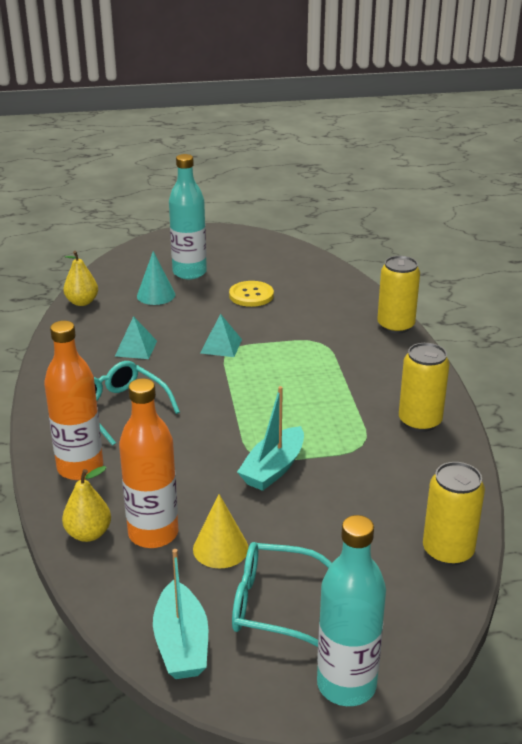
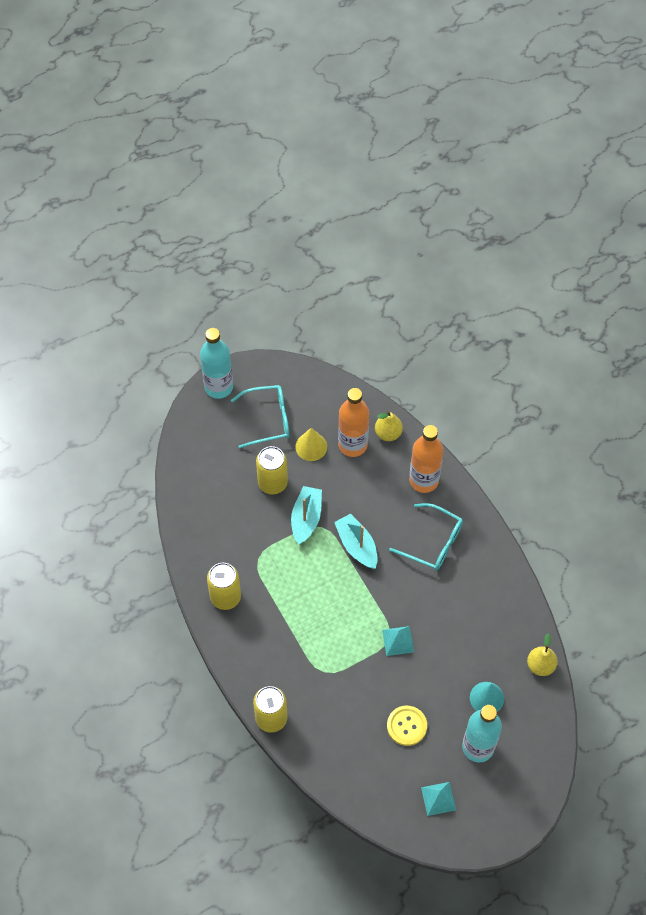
camera: 160 degrees right, 30 degrees up
turquoise pyramid [115,316,157,359] -> turquoise pyramid moved to [421,782,456,816]
turquoise boat [153,549,208,679] -> turquoise boat moved to [334,513,378,569]
yellow can [423,462,485,566] -> yellow can moved to [256,446,288,494]

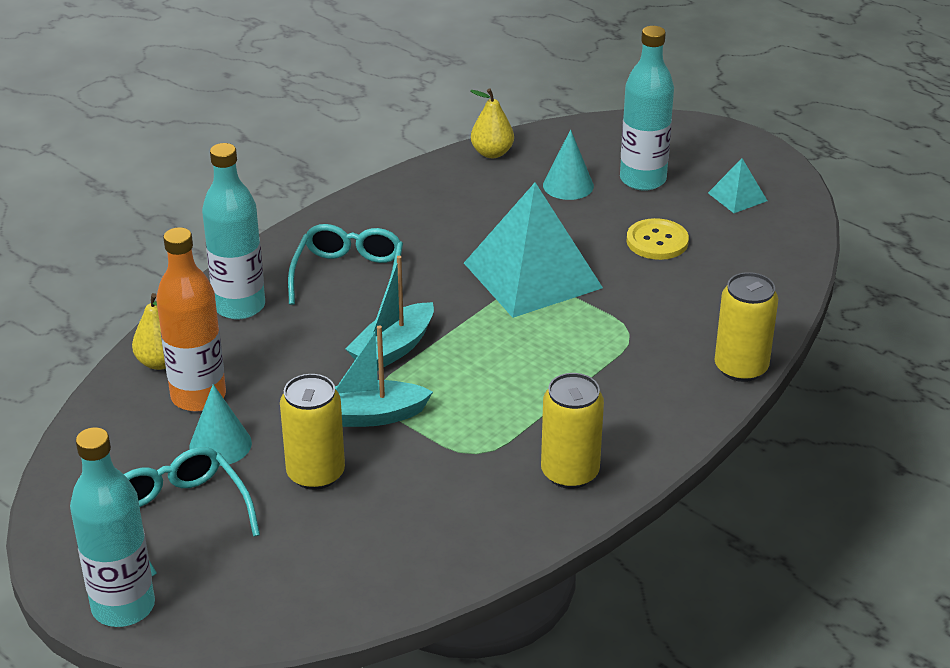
camera: 110 degrees left, 25 degrees down
yellow cone [296,428,327,461] -> turquoise cone [190,384,252,466]
turquoise pyramid [382,626,414,656] -> turquoise pyramid [464,182,603,318], size x2.27
orange bottle [409,425,444,493] -> turquoise bottle [202,143,265,320]

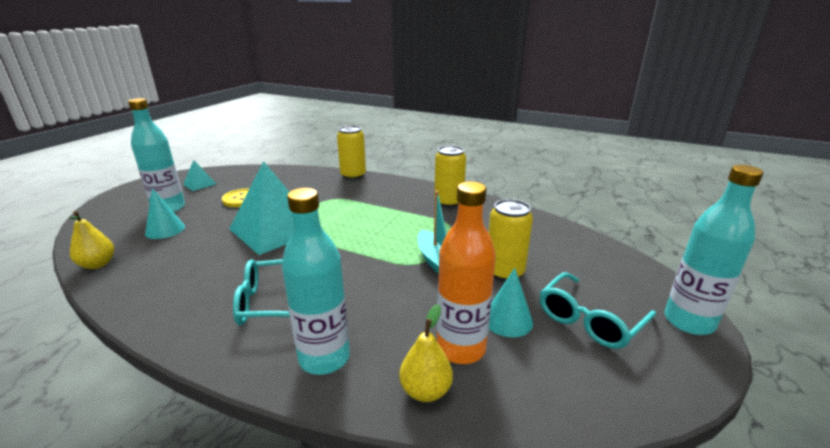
camera: 105 degrees left, 10 degrees down
turquoise boat [346,256,434,371] -> none

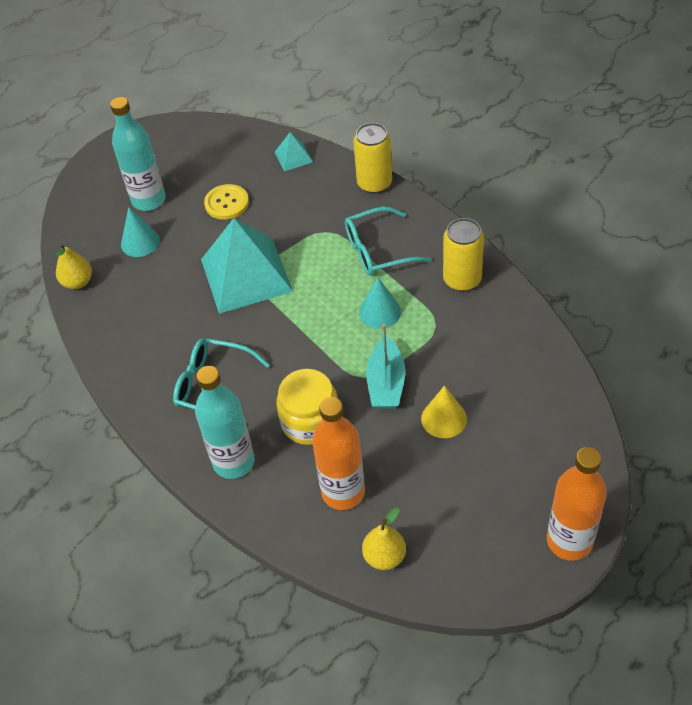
camera: 30 degrees right, 25 degrees up
turquoise pyramid [183,160,216,191] -> turquoise pyramid moved to [275,132,313,171]
yellow pear [399,304,453,402] -> yellow pear moved to [362,508,406,570]
yellow can [489,199,533,281] -> yellow cone [421,386,467,438]
turquoise cone [489,268,533,337] -> turquoise cone moved to [359,277,401,329]
turquoise glasses [540,272,656,349] -> turquoise glasses moved to [345,207,431,276]
turquoise bottle [664,165,763,335] -> orange bottle [547,447,607,561]
none -> yellow jar [277,369,338,445]

